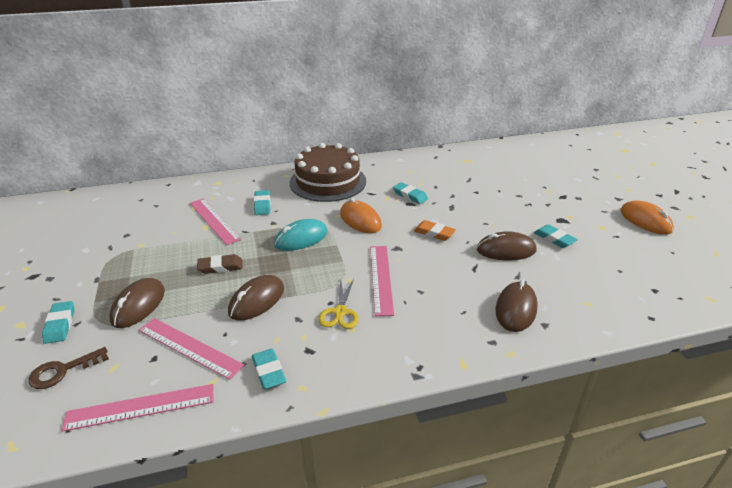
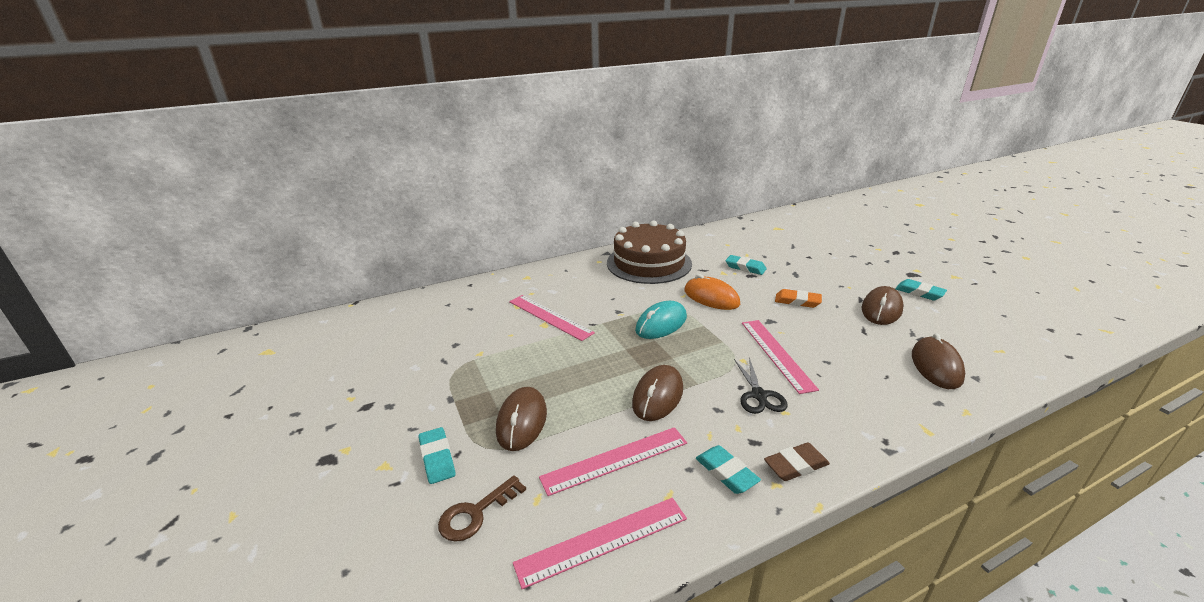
camera: 10 degrees left, 5 degrees down
pink ruler [139,318,244,380] -> pink ruler turned 45 degrees counterclockwise [539,427,687,496]
brown eraser [197,254,243,274] -> brown eraser moved to [764,442,830,481]
turquoise eraser [254,190,271,215] -> none
yellow scissors [319,278,359,329] -> black scissors [734,358,787,414]
brown mouse [477,231,537,261] -> brown mouse turned 45 degrees counterclockwise [862,286,904,325]
orange mouse [620,200,674,235] -> none

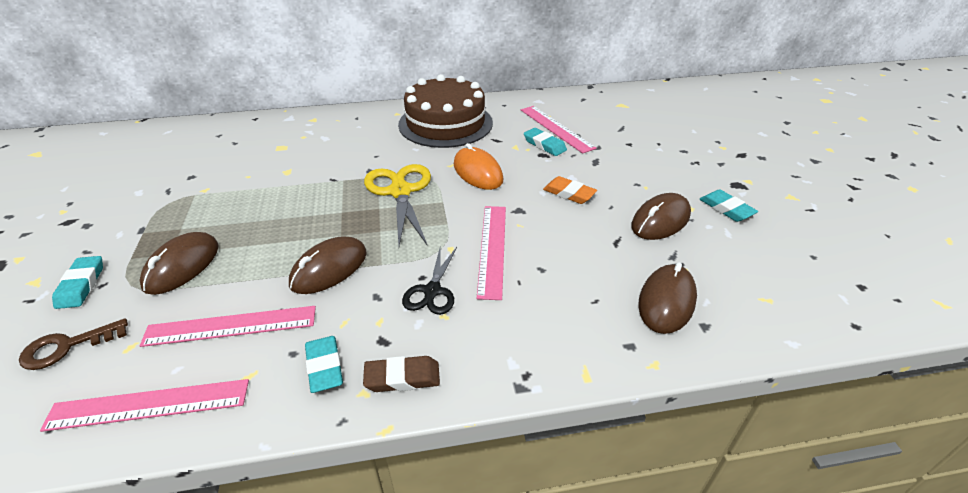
camera: 15 degrees right, 10 degrees up
pink ruler [509,295,595,341] -> pink ruler moved to [521,106,597,154]
turquoise mouse [635,301,687,339] -> yellow scissors [364,164,431,246]

